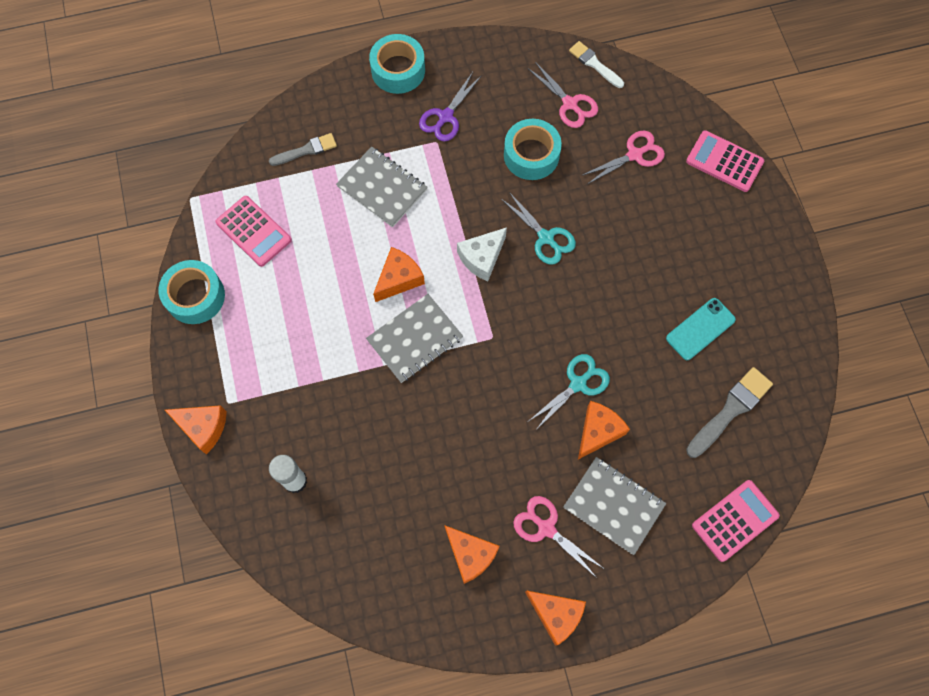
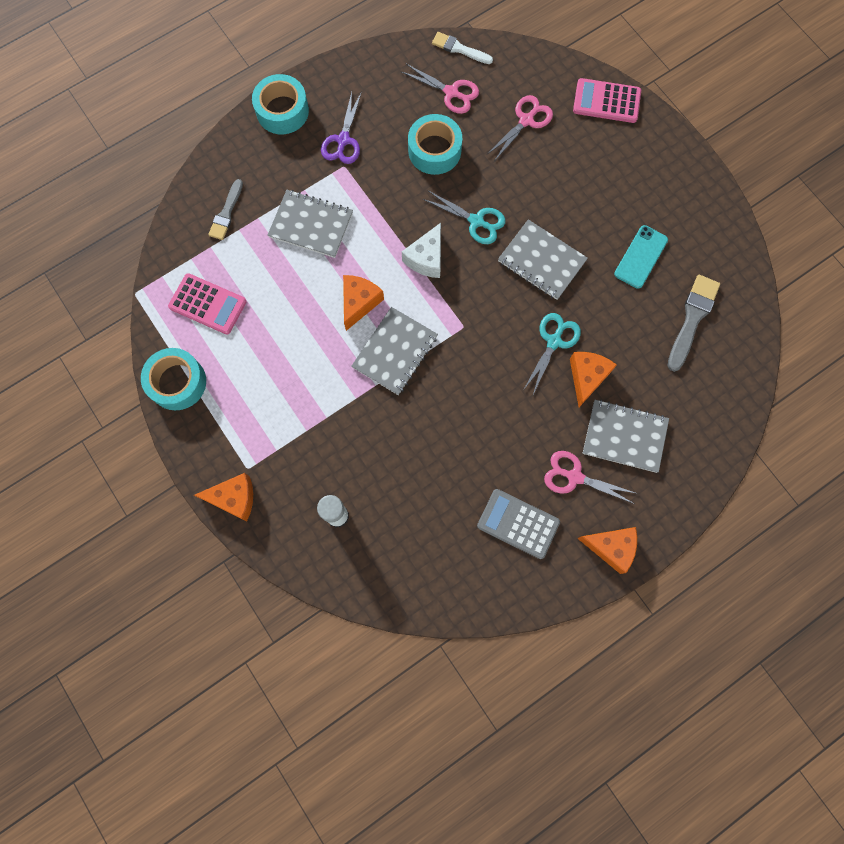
camera: 20 degrees left, 5 degrees up
grey brush [269,133,337,166] -> grey brush turned 150 degrees clockwise [208,179,243,240]
orange cheese [444,525,500,584] -> grey calculator [477,489,560,559]
pink calculator [692,480,780,562] -> none
none -> grey notebook [498,219,588,300]

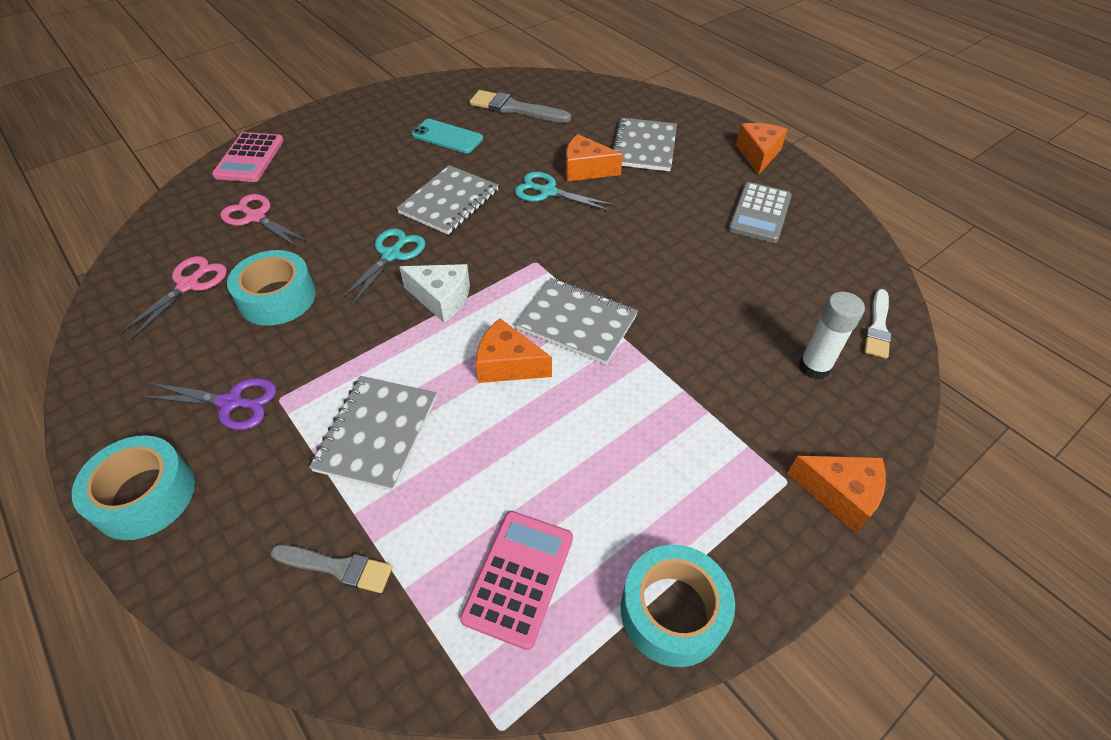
camera: 95 degrees left, 25 degrees down
orange cheese [194,473,253,521] -> orange cheese turned 120 degrees clockwise [787,456,886,533]
white brush [432,32,493,64] -> white brush moved to [864,289,892,359]
pink scissors [544,451,638,504] -> none

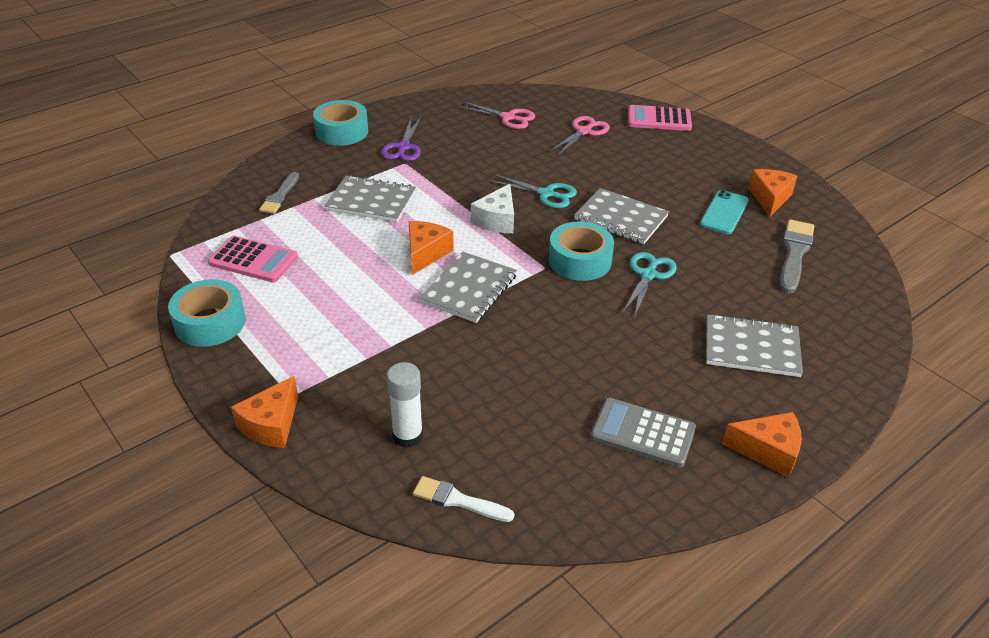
camera: 90 degrees right, 10 degrees down
turquoise tape [227,250,316,326] -> turquoise tape moved to [549,222,614,281]
orange cheese [565,134,623,181] -> orange cheese moved to [748,169,797,217]

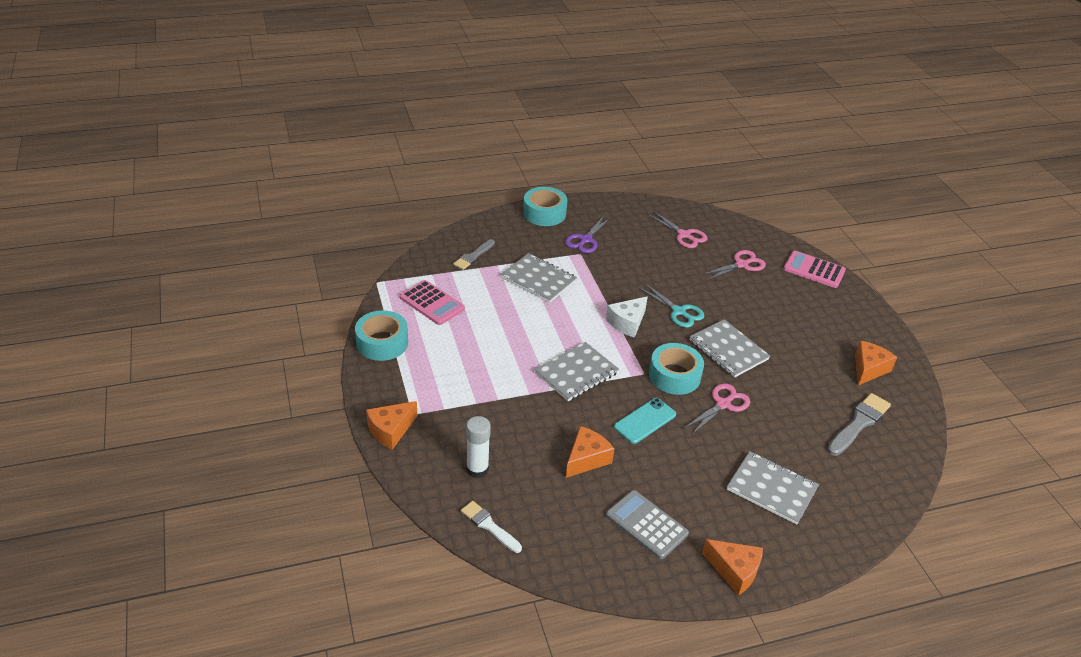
camera: 20 degrees right, 0 degrees up
orange cheese [409,221,454,275] -> orange cheese moved to [566,426,614,478]
turquoise scissors [623,252,677,316] -> pink scissors [684,383,750,435]
turquoise phone [700,190,749,234] -> turquoise phone moved to [614,398,676,444]

